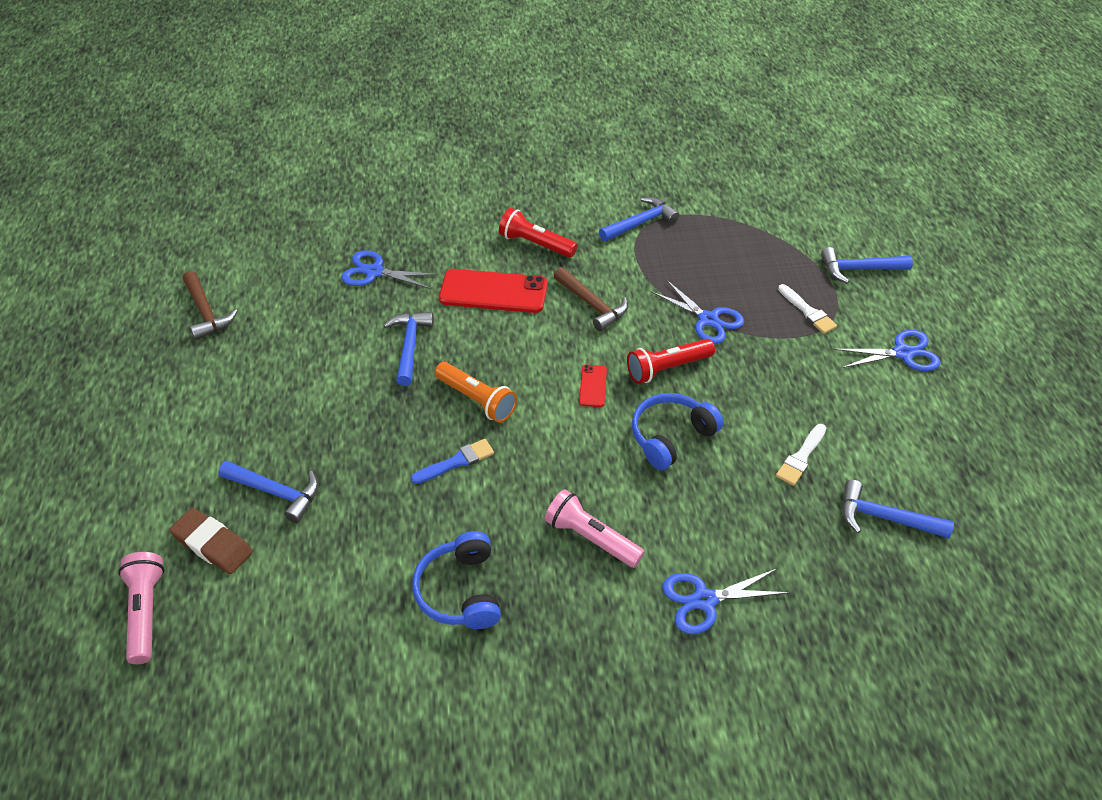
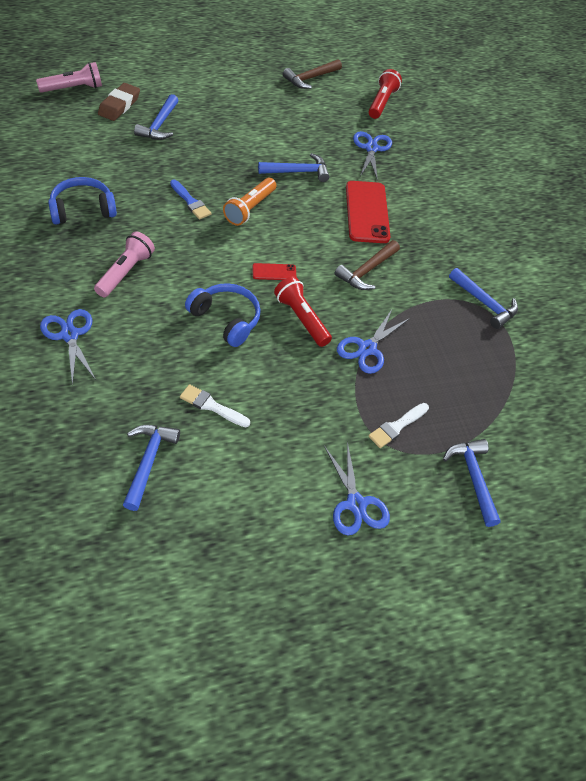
camera: 75 degrees right, 5 degrees up
red flashlight [499,208,577,258] -> red flashlight moved to [369,69,402,119]

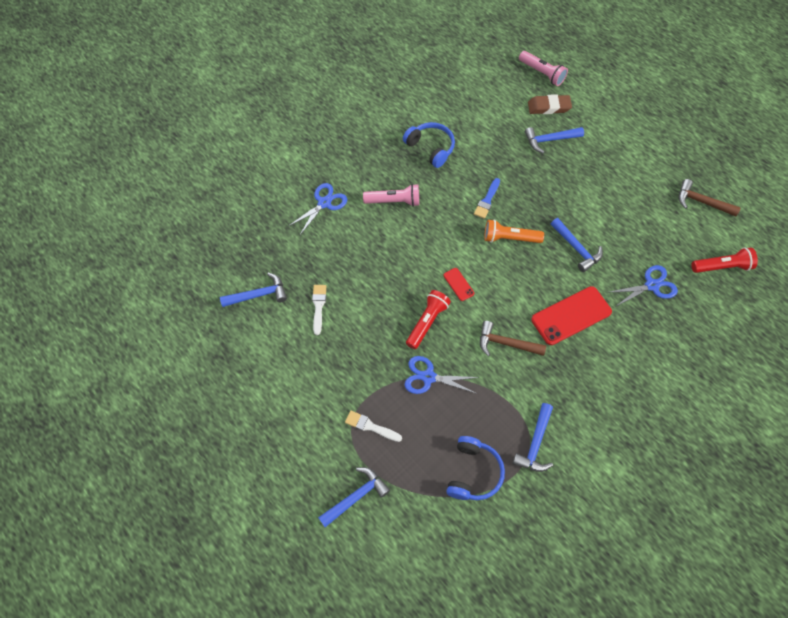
camera: 70 degrees right, 10 degrees up
blue headphones [185,283,261,347] -> blue headphones moved to [446,436,505,500]
blue scissors [324,441,390,535] -> none

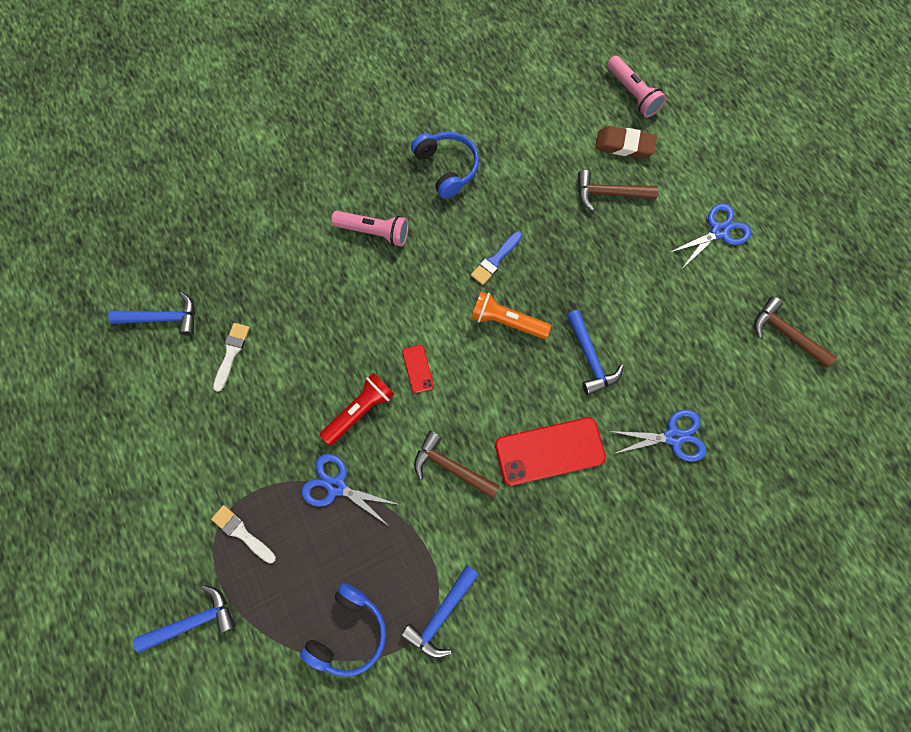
camera: 15 degrees right, 10 degrees up
blue scissors [289,183,347,236] -> blue scissors moved to [669,204,752,268]
blue hammer [525,127,584,153] -> brown hammer [578,170,658,211]
red flashlight [691,247,758,273] -> none

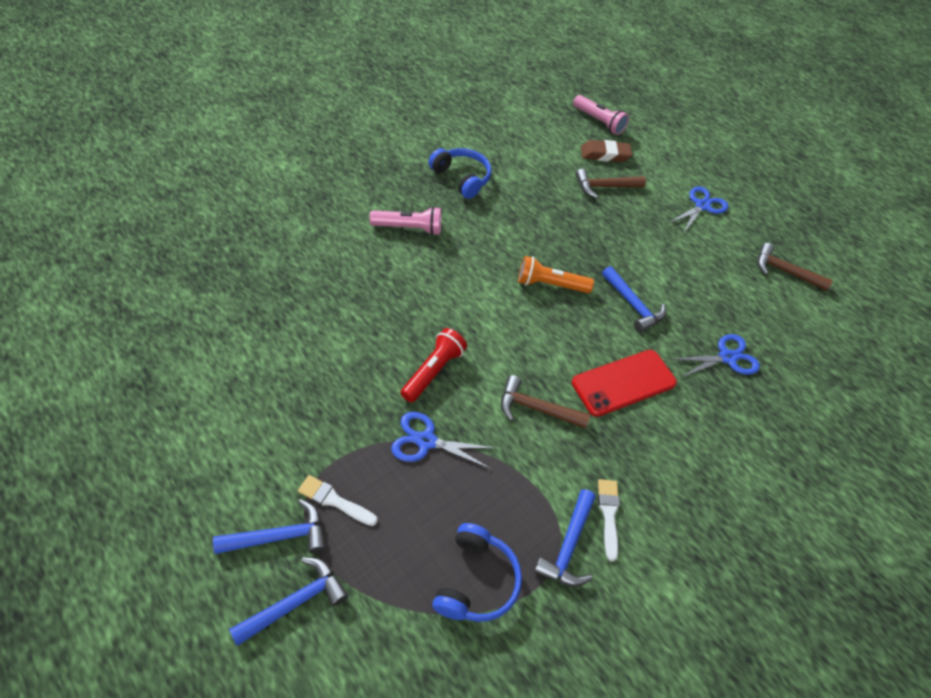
camera: 20 degrees left, 20 degrees down
blue hammer [108,292,195,336] -> blue hammer moved to [213,499,326,554]
white brush [213,323,250,392] -> white brush moved to [598,479,620,562]
red phone [402,345,434,393] -> none
blue brush [471,231,522,285] -> none

